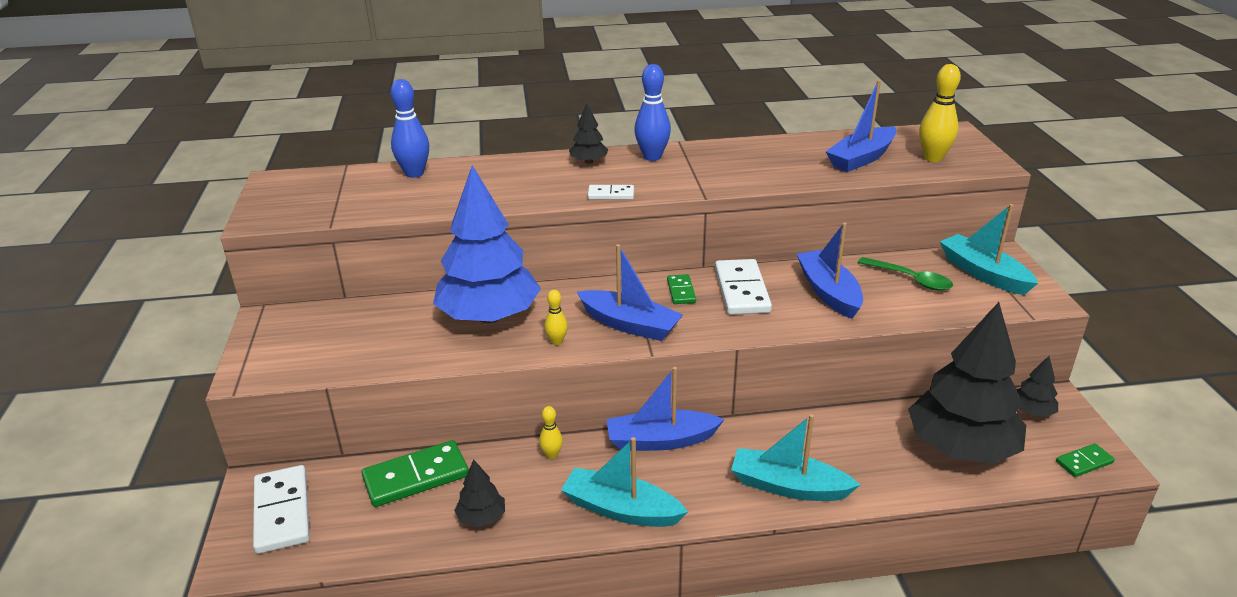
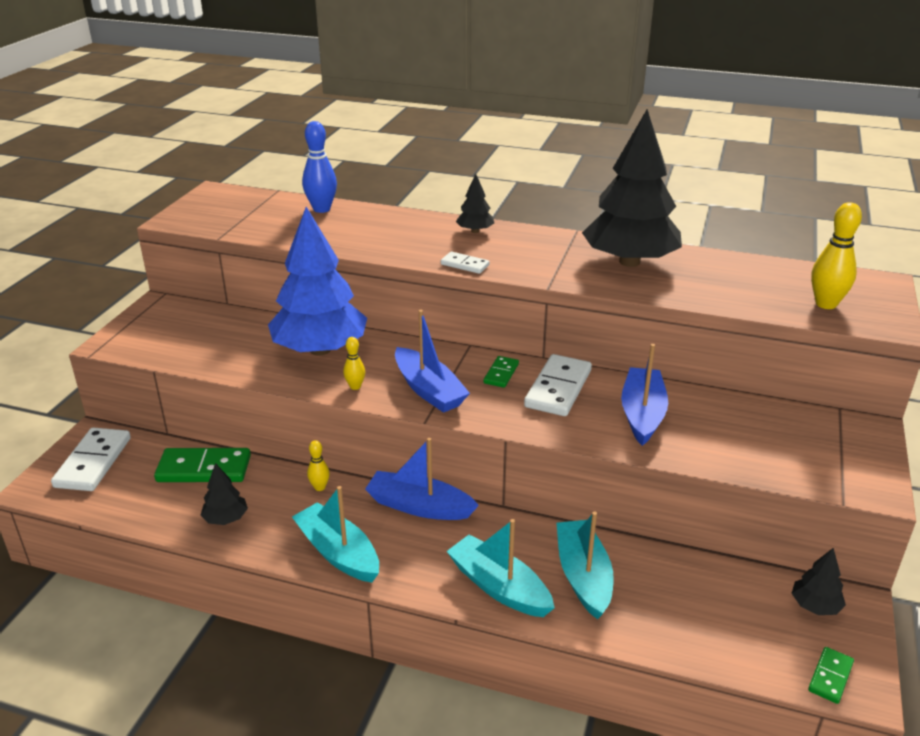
camera: 25 degrees right, 0 degrees up
blue bowling pin [634,64,671,161] -> none
blue boat [826,80,897,172] -> none
green spoon [858,257,953,291] -> none
black tree [908,302,1027,464] -> black tree moved to [582,109,682,267]
turquoise boat [940,204,1038,295] -> turquoise boat moved to [556,511,614,620]
green domino [1056,443,1115,477] -> green domino turned 60 degrees counterclockwise [808,647,854,704]

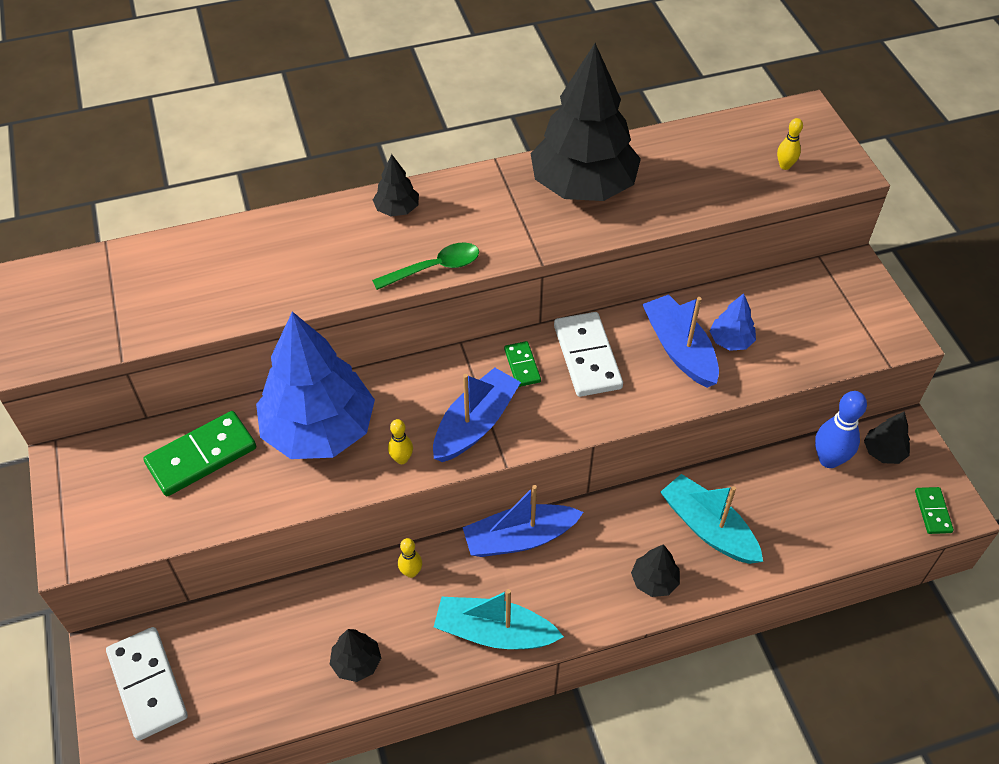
camera: 35 degrees left, 20 degrees up
green domino [154,448,251,482] -> green domino moved to [143,411,256,496]
blue bowling pin [302,121,337,213] -> blue bowling pin moved to [815,391,867,468]
blue boat [395,310,470,413] -> blue boat turned 75 degrees counterclockwise [433,368,521,462]
white domino [441,252,490,274] -> green spoon [372,243,479,290]
turquoise boat [447,519,555,617] -> black tree [631,544,680,597]
yellow bowling pin [811,202,862,309] -> yellow bowling pin [777,118,803,170], size x0.55
none -> blue tree [710,293,756,351]

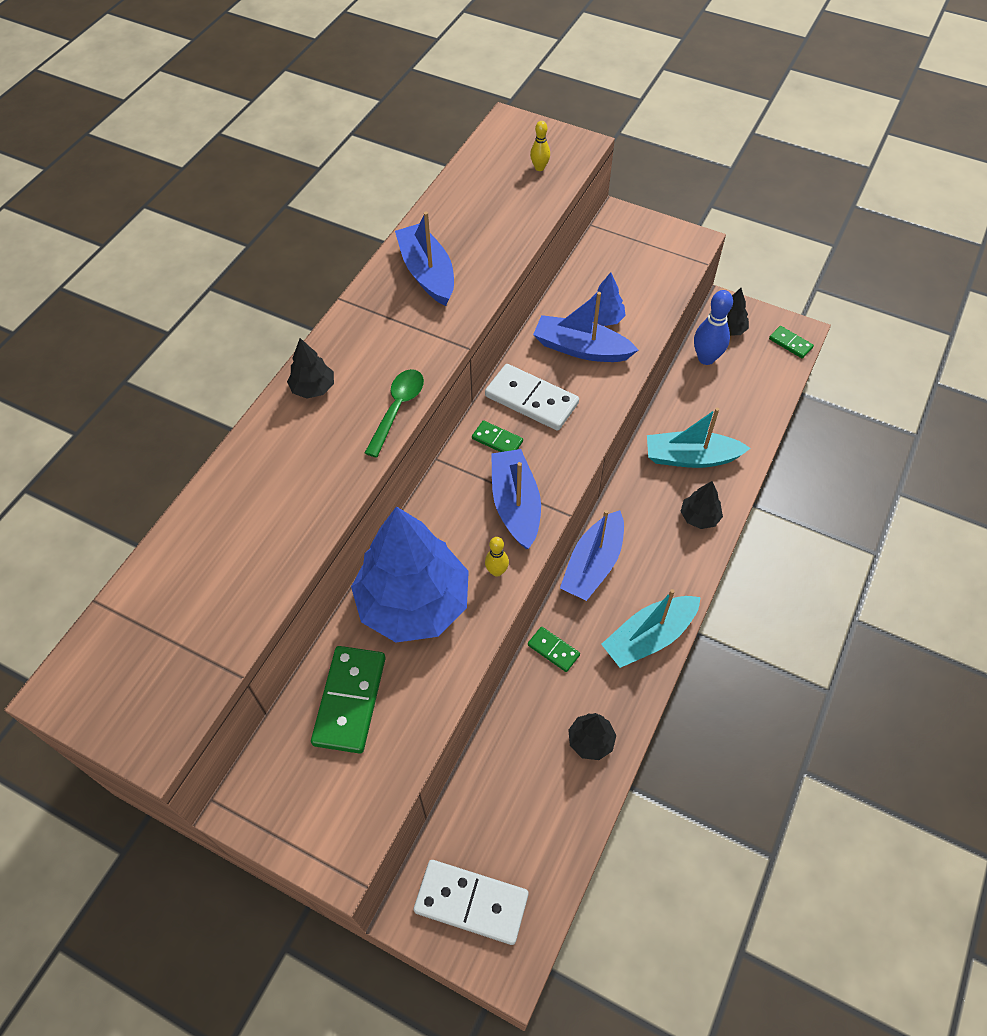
camera: 45 degrees left, 5 degrees up
yellow bowling pin [398,538,422,578] -> green domino [528,627,580,672]
black tree [530,43,641,201] -> blue boat [395,212,454,306]

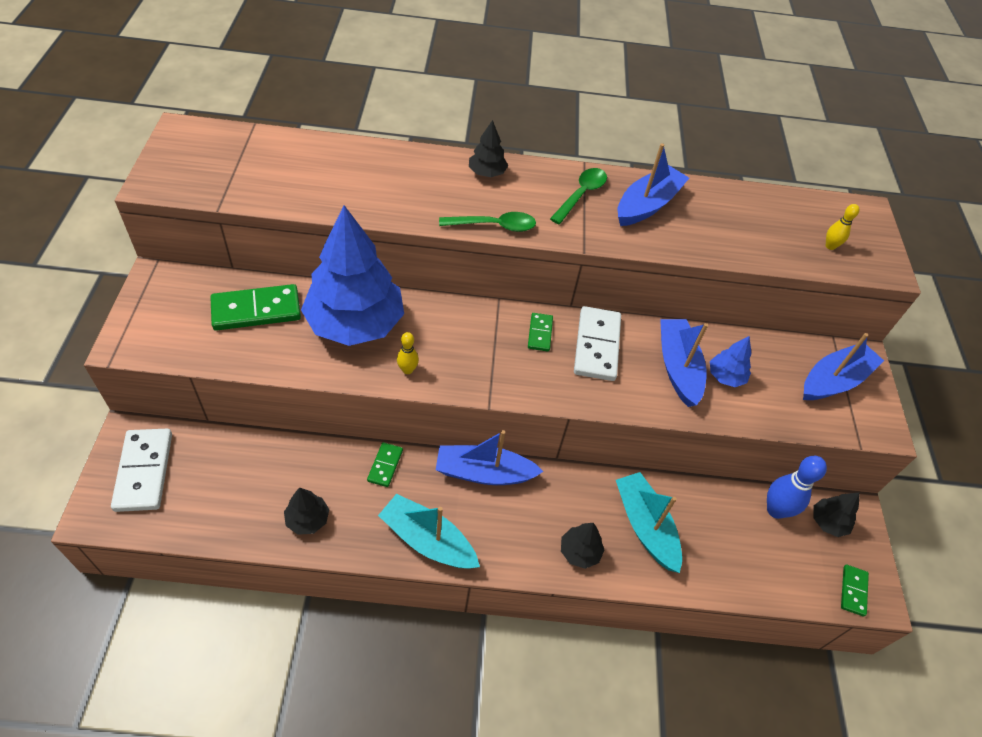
camera: 60 degrees right, 5 degrees down
blue boat [491,449,541,549] -> blue boat moved to [803,333,884,400]
none -> green spoon [550,168,607,224]

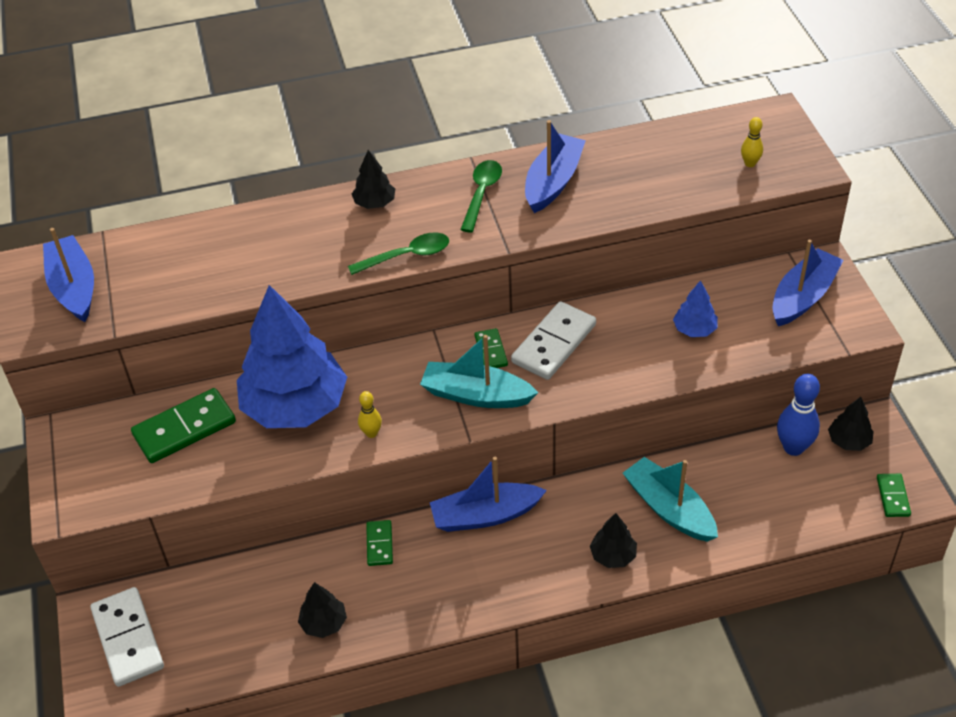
camera: 10 degrees left, 5 degrees down
turquoise boat [378,494,480,569] -> turquoise boat moved to [420,335,538,408]
white domino [574,306,621,381] -> white domino turned 45 degrees clockwise [511,301,596,380]
blue boat [660,319,708,407] -> blue boat moved to [43,228,94,322]

